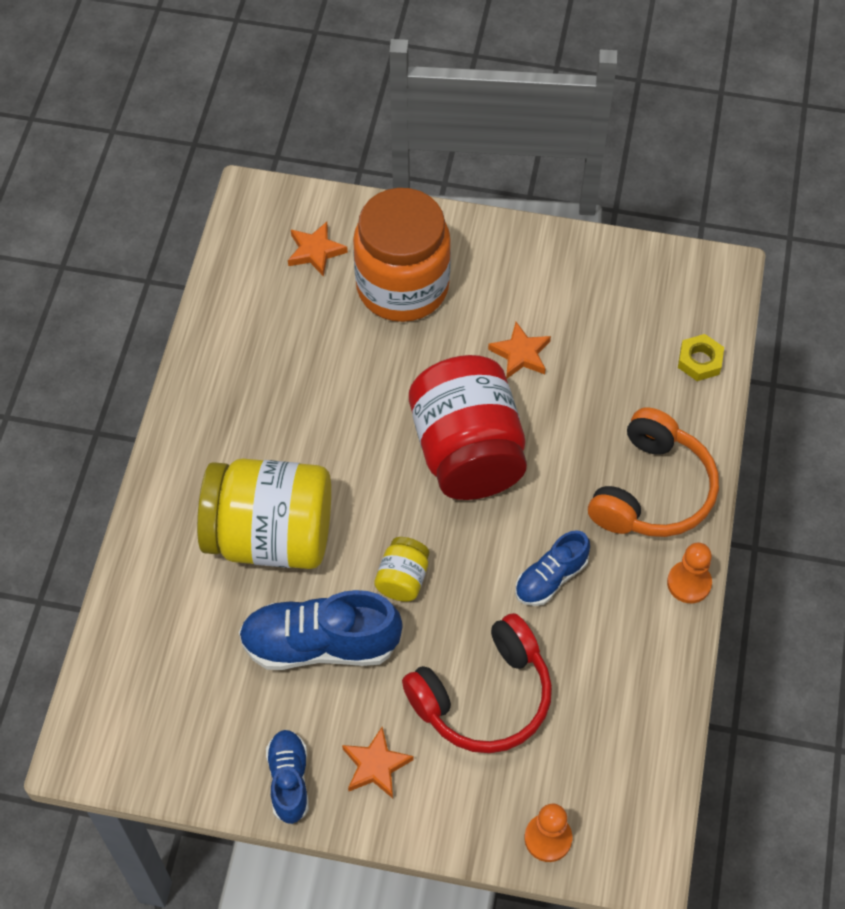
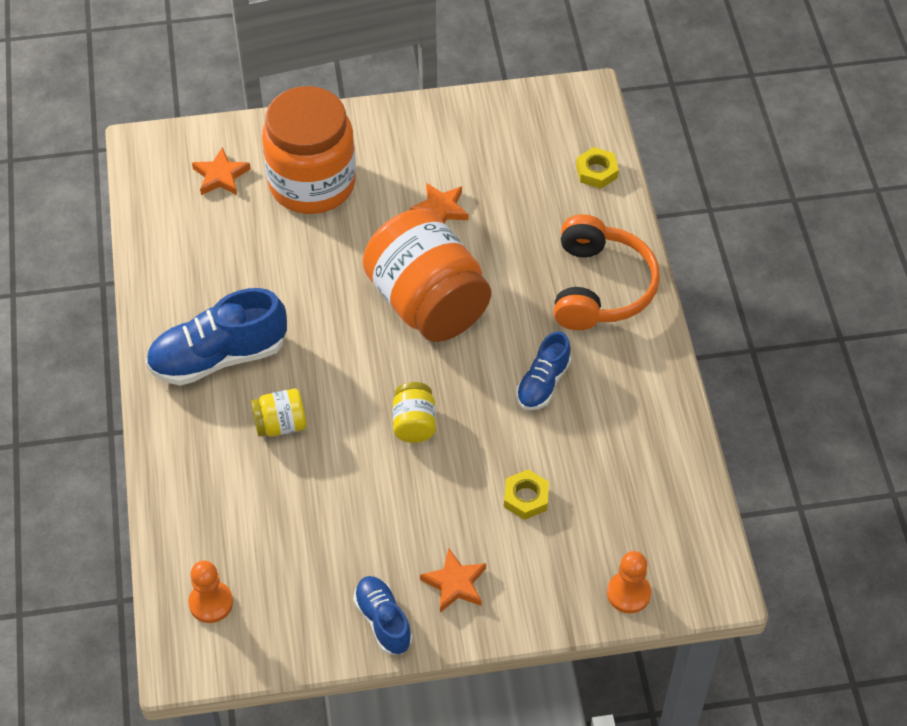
camera: 20 degrees left, 5 degrees down
yellow jar [197,459,331,569] -> yellow jar [251,389,306,437], size x0.44
blue shoe [239,590,403,670] -> blue shoe moved to [146,288,287,386]
red headphones [402,613,552,753] -> yellow nut [504,469,549,520]
red jar [409,355,527,500] -> orange jar [362,209,491,342]
orange pawn [667,543,712,603] -> orange pawn moved to [188,561,233,623]

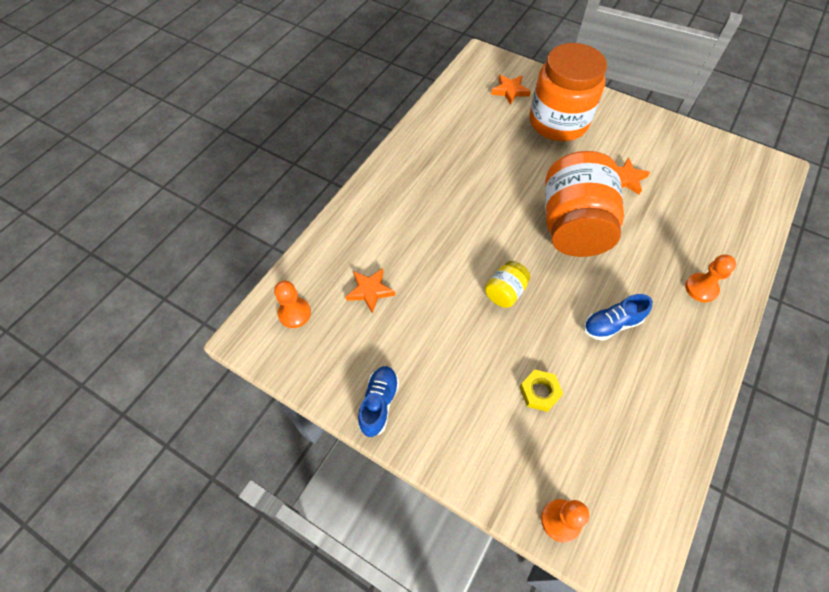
camera: 40 degrees right, 5 degrees up
blue shoe [146,288,287,386] -> none
yellow jar [251,389,306,437] -> none
orange star [420,548,486,613] -> orange star moved to [346,268,395,314]
orange headphones [554,214,660,330] -> orange pawn [685,255,736,302]
yellow nut [576,147,619,189] -> none

